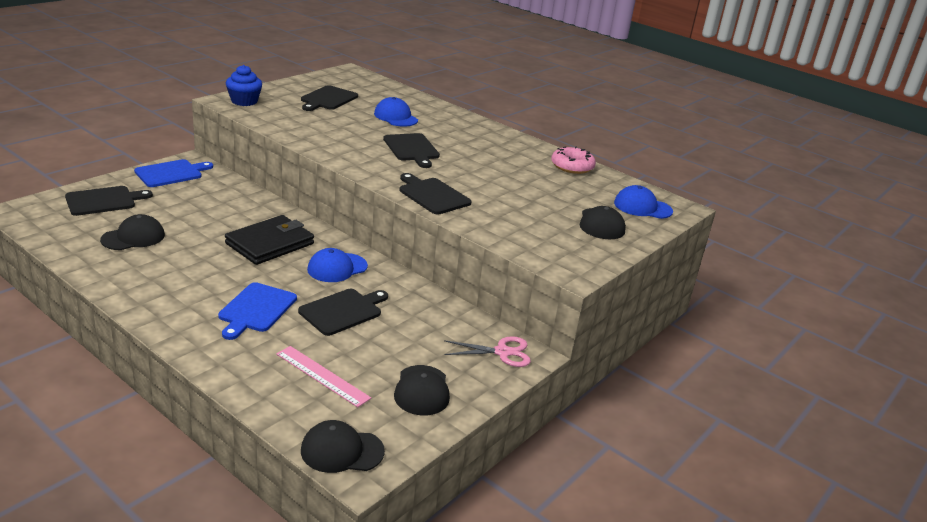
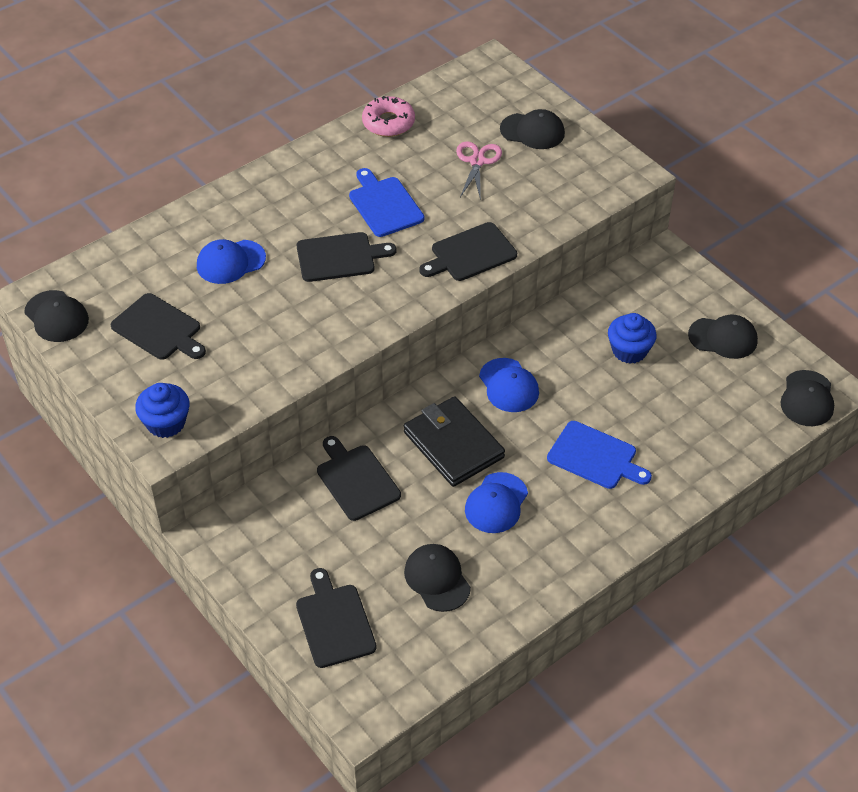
camera: 75 degrees left, 20 degrees up
blue cutting board [134,159,213,187] -> blue cutting board moved to [349,168,424,237]
pink ruler [276,346,371,407] -> none
black cutting board [298,289,388,336] -> black cutting board moved to [317,436,401,521]
pink scissors [444,336,531,367] -> pink scissors moved to [456,141,502,200]
blue cap [614,185,673,219] -> blue cap moved to [465,472,528,533]
none -> black cap [24,290,89,342]
none -> blue cupcake [608,313,657,364]

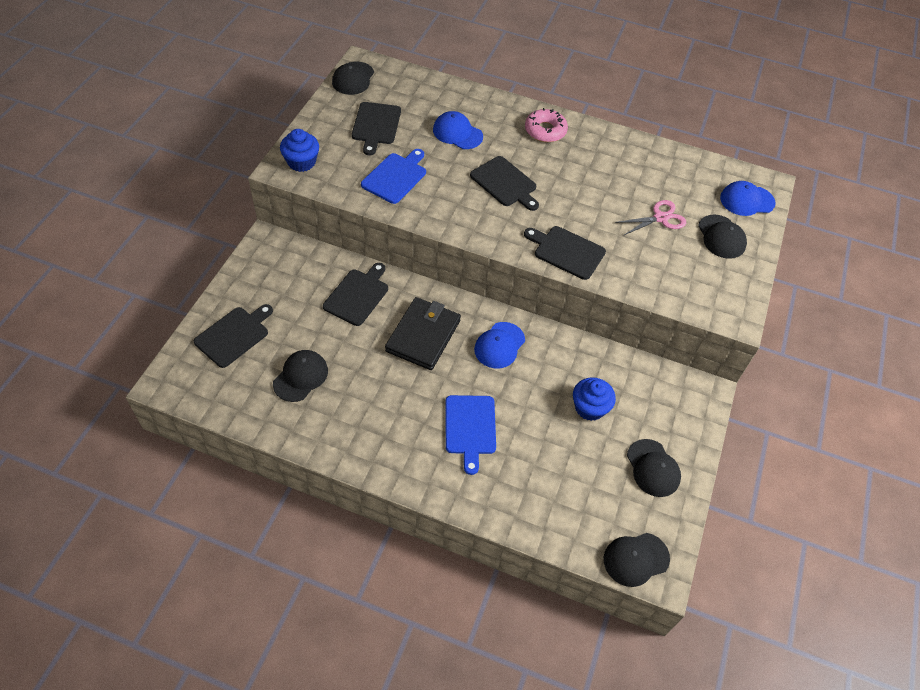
camera: 55 degrees right, 5 degrees up
blue cutting board [349,168,424,237] -> blue cutting board moved to [361,149,426,204]
pink donut [362,96,415,137] -> pink donut moved to [525,108,568,142]
blue cap [465,472,528,533] -> blue cap moved to [720,181,776,216]

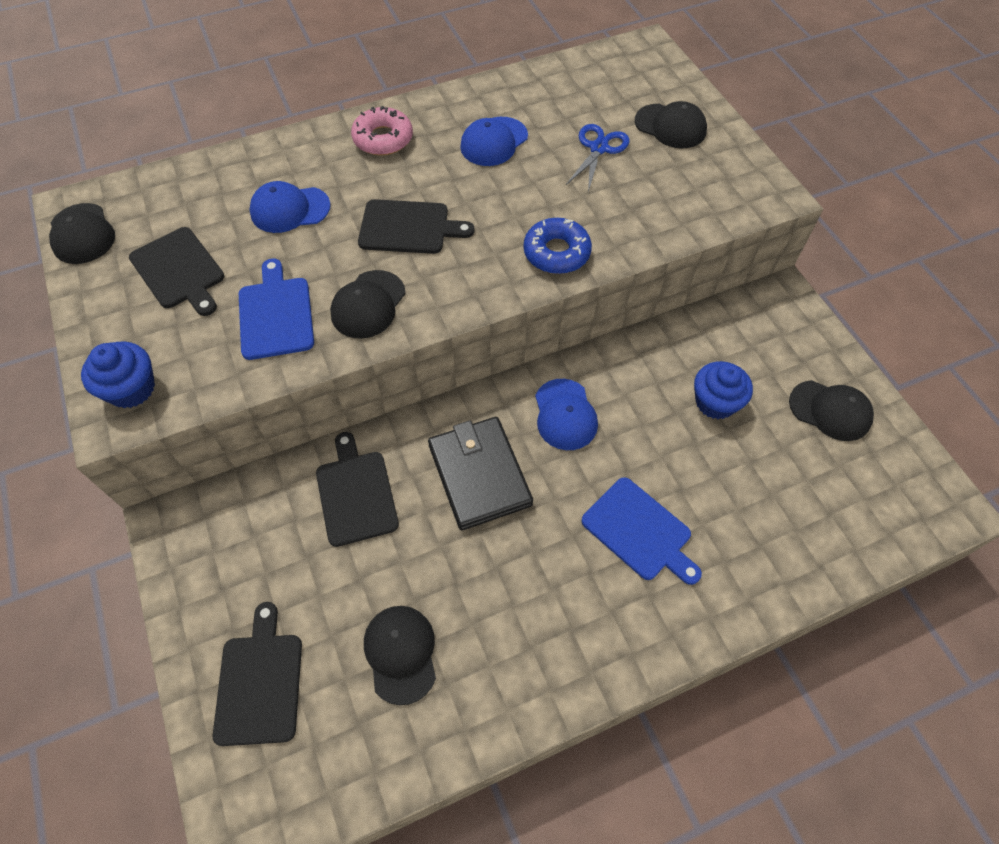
camera: 40 degrees left, 5 degrees up
black cutting board [524,226,606,280] -> blue donut [523,218,592,274]
black cap [604,533,670,587] -> black cap moved to [330,270,406,339]
pink scissors [615,200,686,236] -> blue scissors [566,124,629,192]
blue cap [720,181,776,216] -> blue cap moved to [460,117,528,166]

